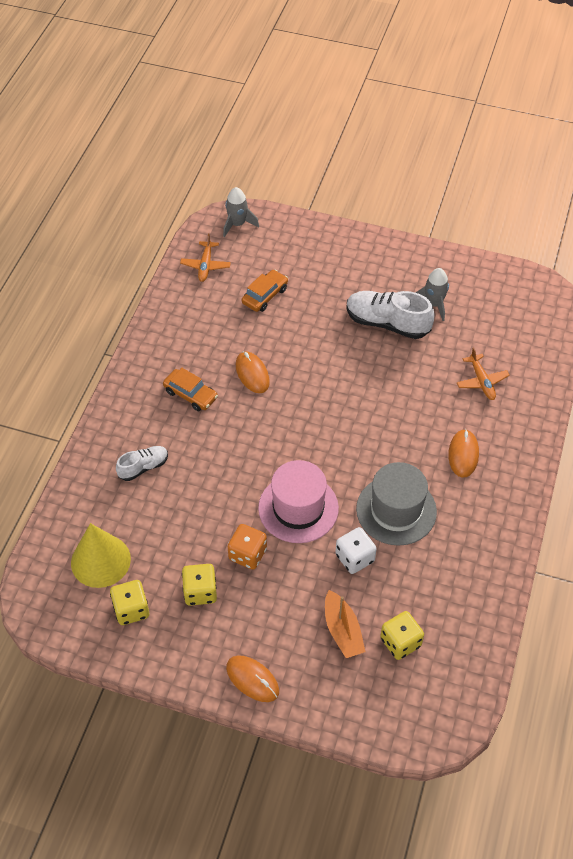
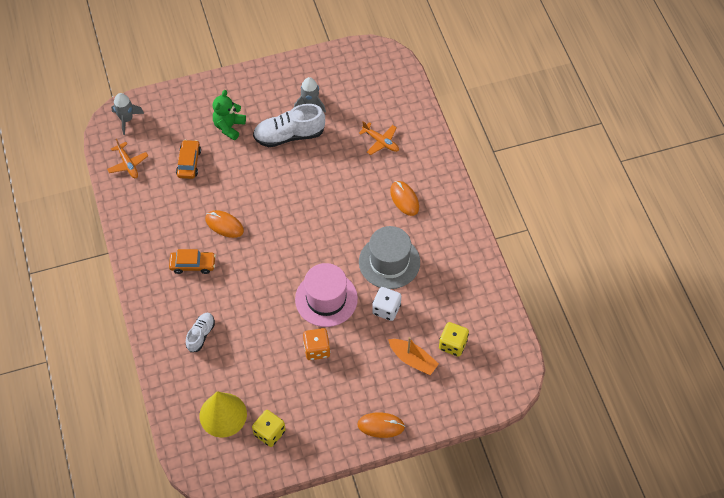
camera: 35 degrees left, 5 degrees up
yellow dice [182,564,217,606] -> none
none -> green teddy bear [213,90,246,140]

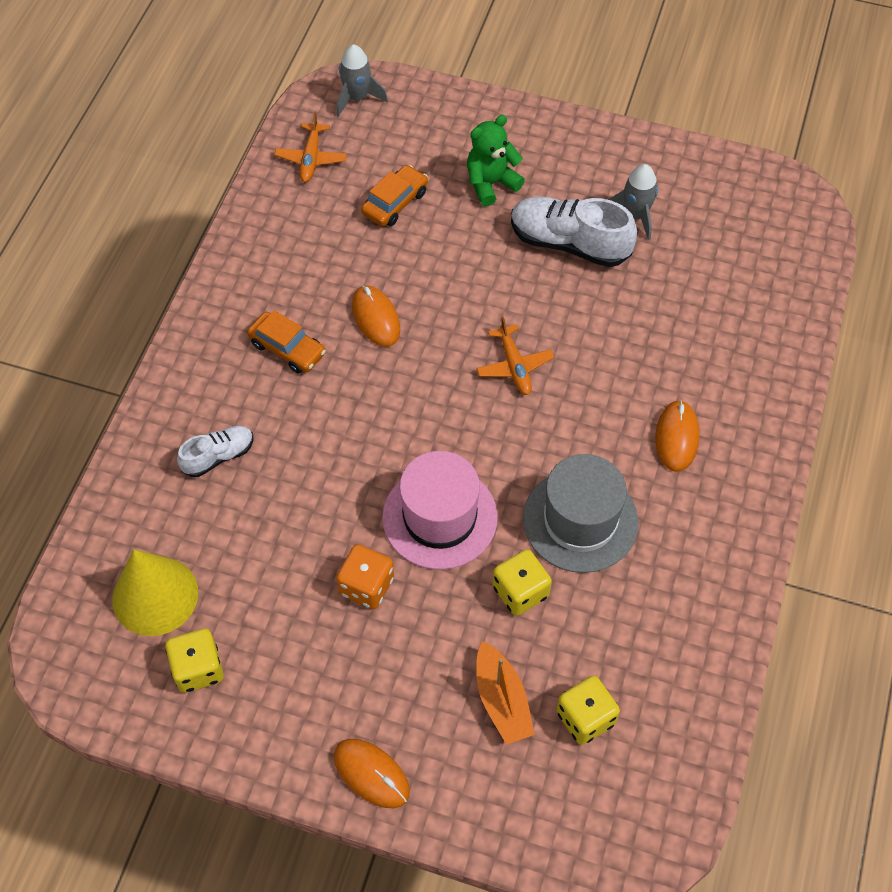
camera: 35 degrees right, 0 degrees up
orange plane [359,121,399,155] -> orange plane moved to [476,316,554,395]
white dice [372,287,401,321] -> yellow dice [492,549,552,616]

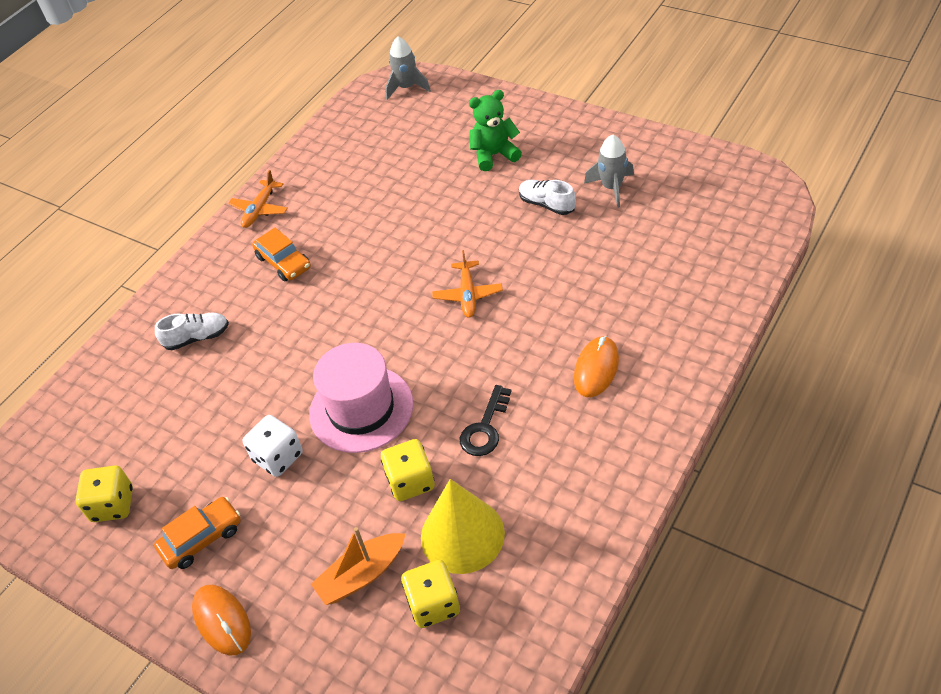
camera: 20 degrees right, 10 degrees down
yellow cone [112,550,198,636] -> yellow cone moved to [421,479,505,574]
orange plane [274,112,347,182] -> orange plane moved to [228,170,288,228]
orange dice [336,544,394,609] -> white dice [242,415,303,477]
orange mouse [352,285,400,347] -> none
orange car [361,165,428,227] -> orange car moved to [154,497,241,569]
orange boat [476,641,535,745] -> orange boat turned 60 degrees clockwise [311,527,405,605]
white shoe [511,196,637,267] -> white shoe [519,180,576,215], size x0.57
grey hat [523,454,639,573] -> black key [460,385,512,456]

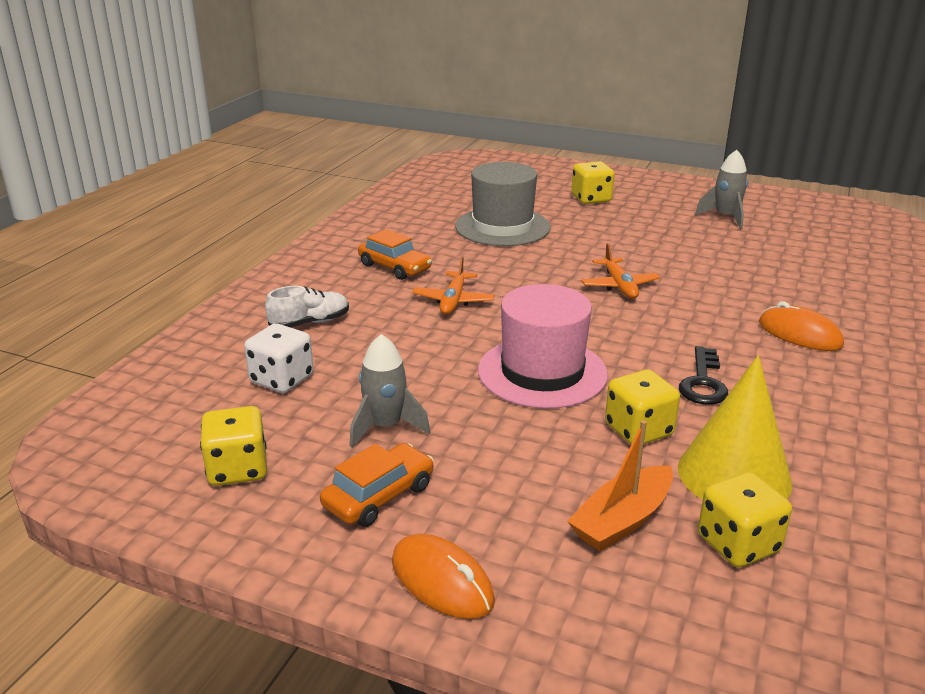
camera: 15 degrees left, 20 degrees down
orange plane [228,170,288,228] -> orange plane moved to [412,256,495,315]
white dice [242,415,303,477] -> white dice moved to [244,323,313,393]
grey rocket [385,37,431,100] -> grey rocket moved to [350,334,430,447]
green teddy bear [469,90,522,171] -> yellow dice [571,161,615,204]
white shoe [519,180,576,215] -> none
orange mouse [574,336,619,397] -> orange mouse turned 60 degrees counterclockwise [759,301,844,351]
none -> grey hat [455,162,551,246]

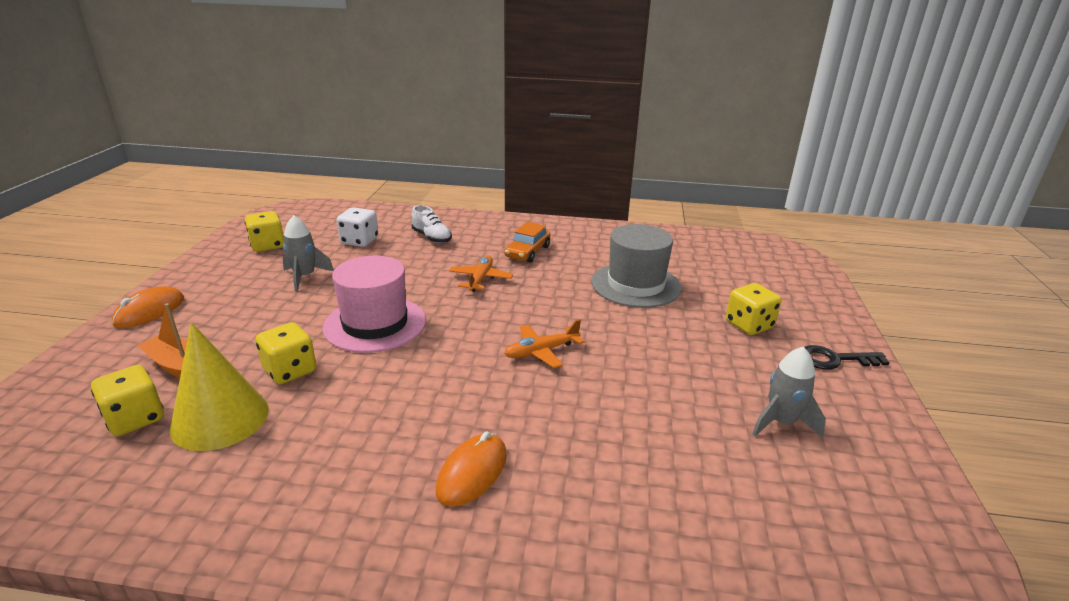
camera: 75 degrees right, 0 degrees up
orange car [320,443,434,527] -> none
orange plane [412,256,495,315] -> orange plane turned 105 degrees clockwise [449,255,513,292]
black key [679,346,728,405] -> black key moved to [804,345,890,370]

